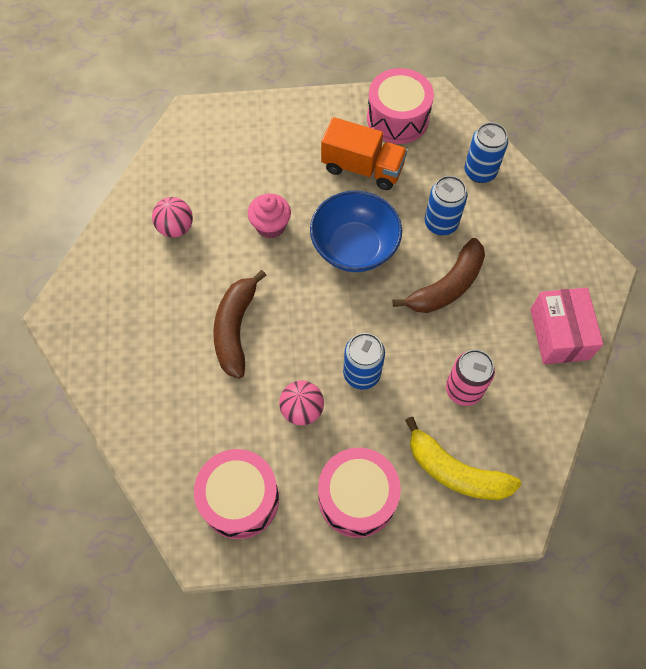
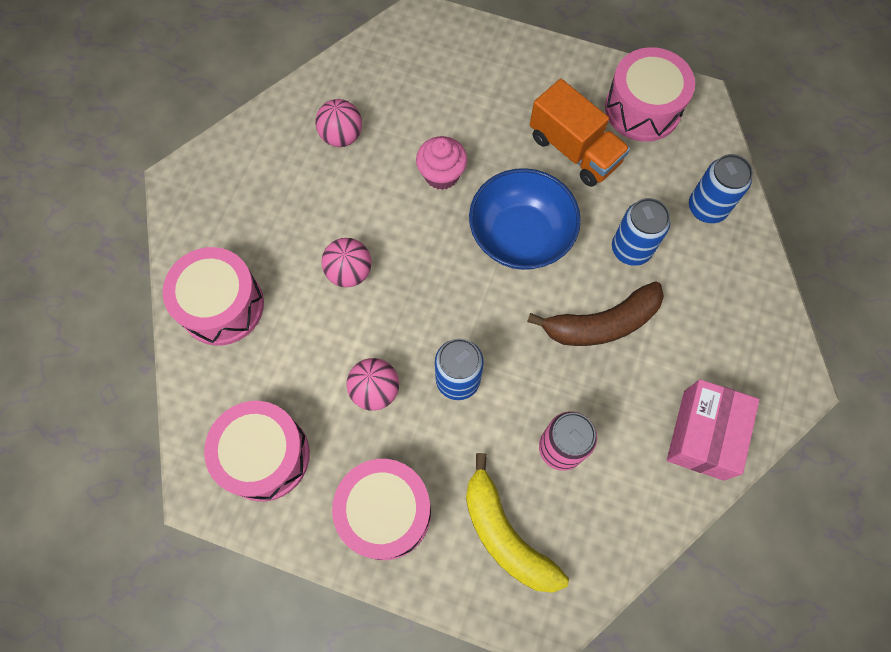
camera: 25 degrees right, 5 degrees up
brown banana [213,270,267,379] -> pink ball [322,238,372,287]
none -> pink drum [162,247,264,346]

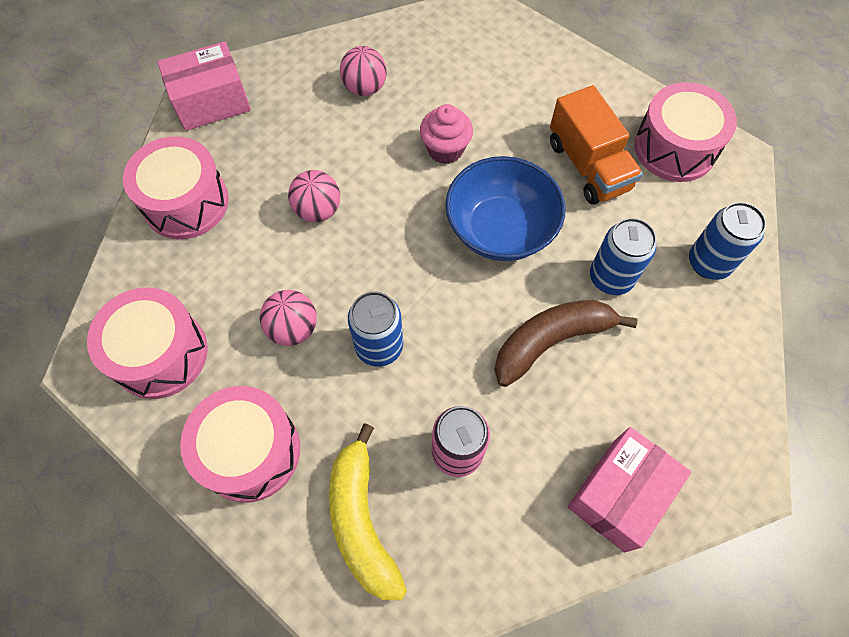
camera: 20 degrees right, 5 degrees down
brown banana [527,281,664,346] -> brown banana turned 150 degrees clockwise [494,300,637,387]
none -> pink box [157,41,251,131]

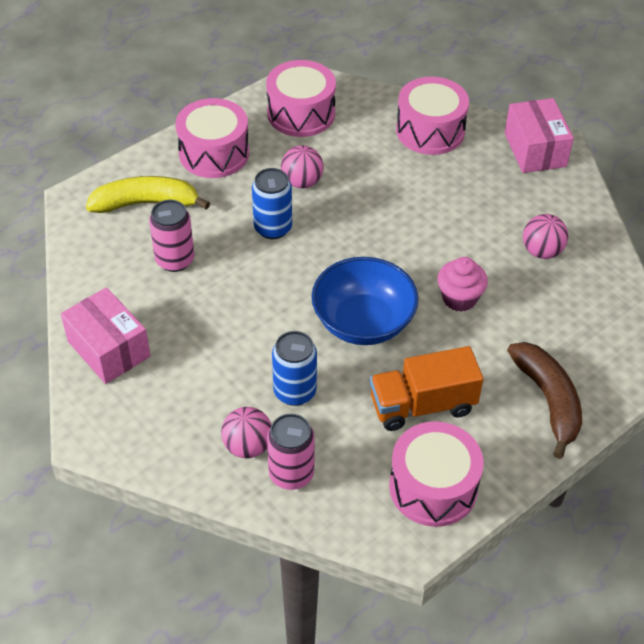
camera: 100 degrees right, 15 degrees down
pink ball [288,170,340,222] -> pink ball moved to [221,407,271,458]
brown banana [494,300,637,387] -> brown banana moved to [507,342,582,459]
blue can [689,202,766,280] -> pink can [267,414,315,490]

